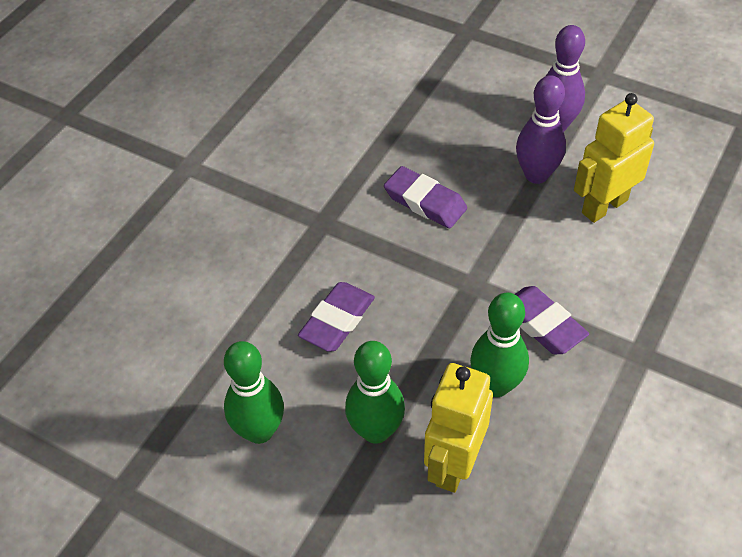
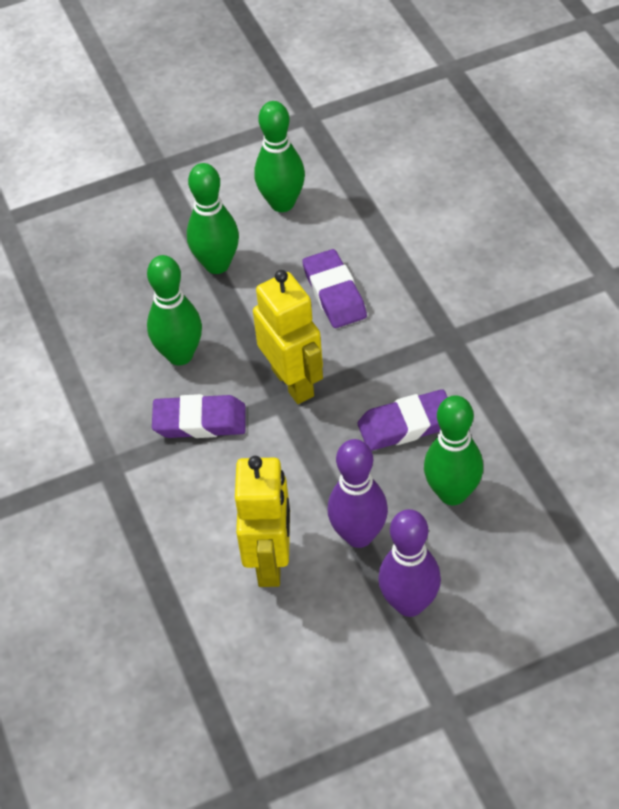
camera: 130 degrees right, 0 degrees up
yellow robot [424,363,493,493] -> yellow robot moved to [253,270,323,404]
none -> green bowling pin [424,395,483,505]

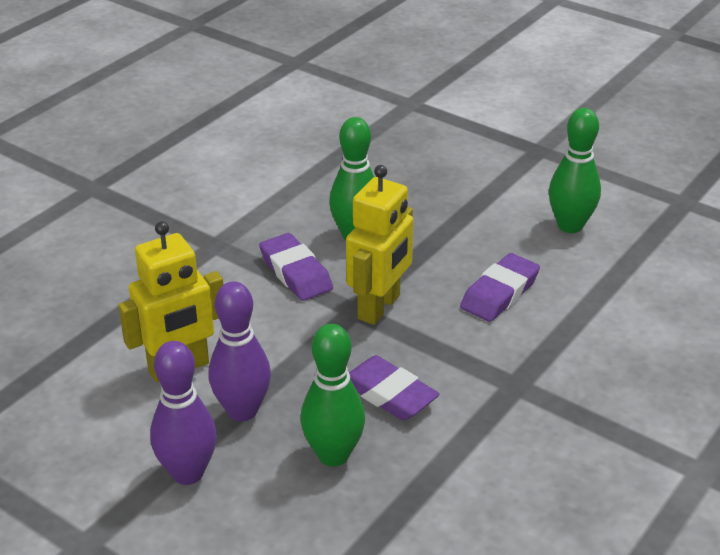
camera: 55 degrees right, 15 degrees down
green bowling pin [187,163,239,274] -> none

